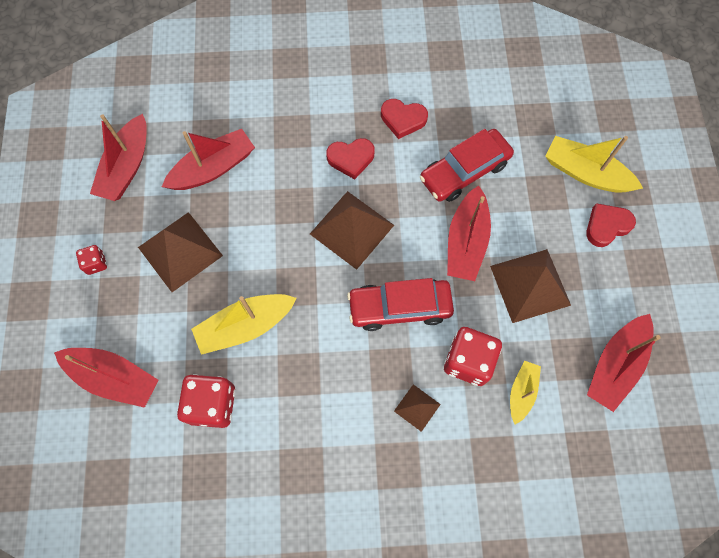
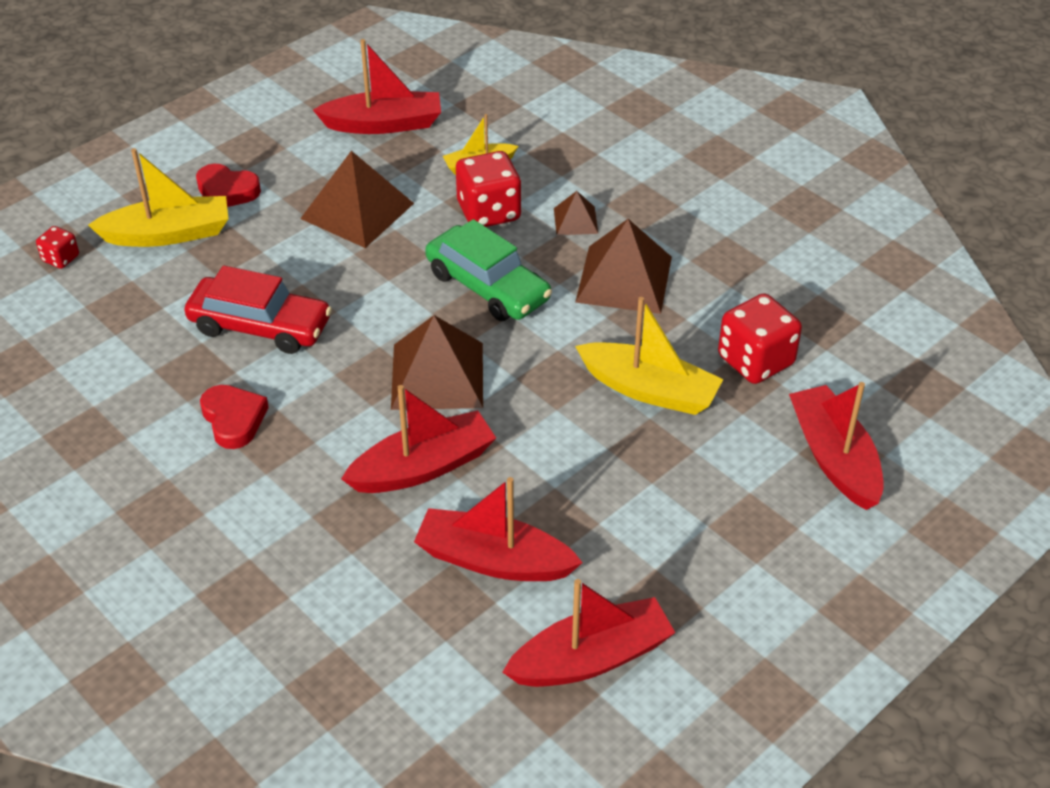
camera: 130 degrees left, 25 degrees down
red dice [76,245,107,275] -> red dice moved to [36,226,79,269]
brown pyramid [138,212,223,292] -> brown pyramid moved to [575,219,672,314]
red heart [326,138,375,179] -> none
red car [347,278,454,331] -> green car [425,219,552,321]
red boat [447,186,491,281] -> red boat moved to [341,385,496,493]
yellow boat [545,136,643,193] -> yellow boat turned 90 degrees counterclockwise [88,148,228,247]

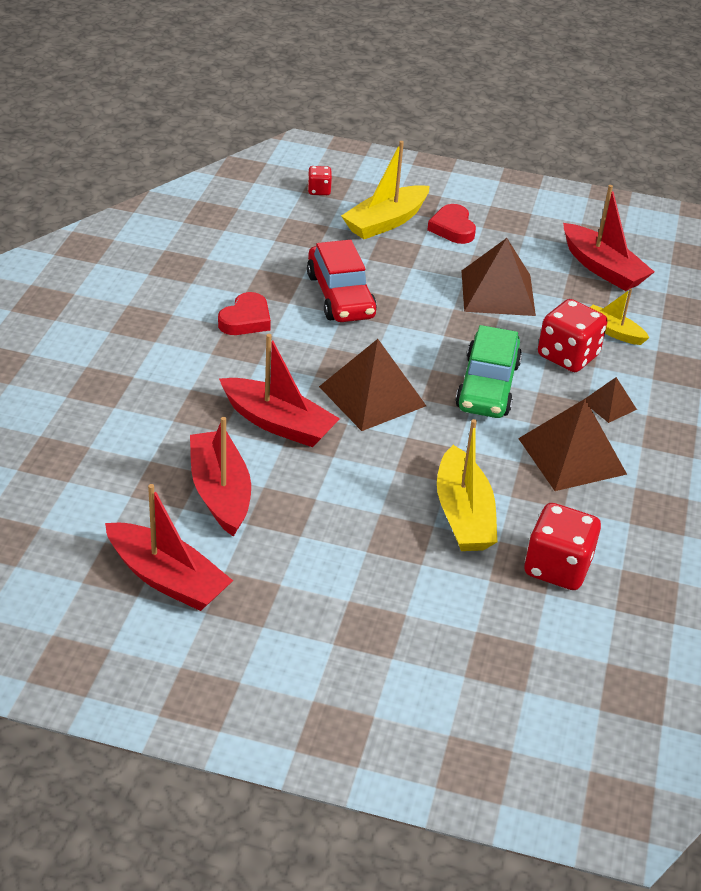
camera: 55 degrees right, 5 degrees down
yellow boat [88,148,228,247] -> yellow boat turned 90 degrees clockwise [341,141,430,239]
red boat [789,382,884,510] -> none

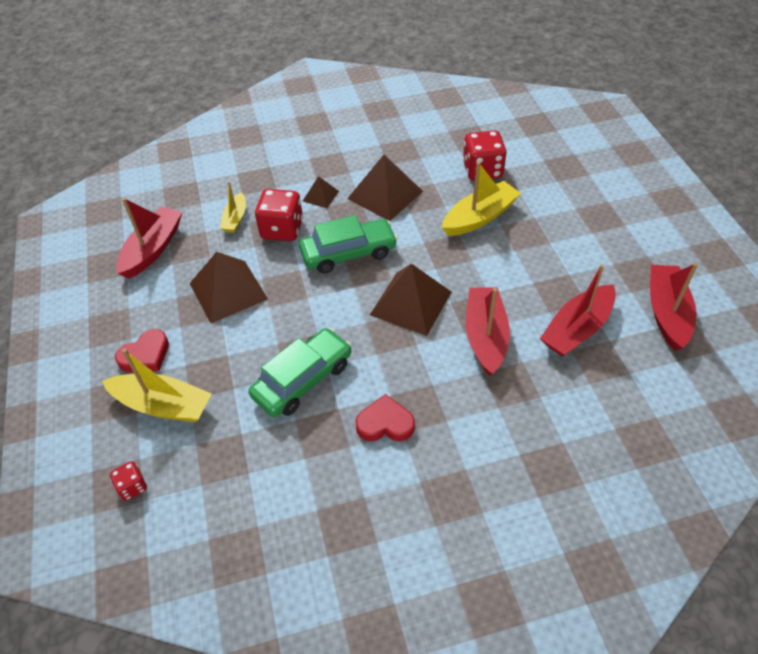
camera: 115 degrees left, 10 degrees up
red car [307,240,377,322] -> green car [249,328,352,417]

